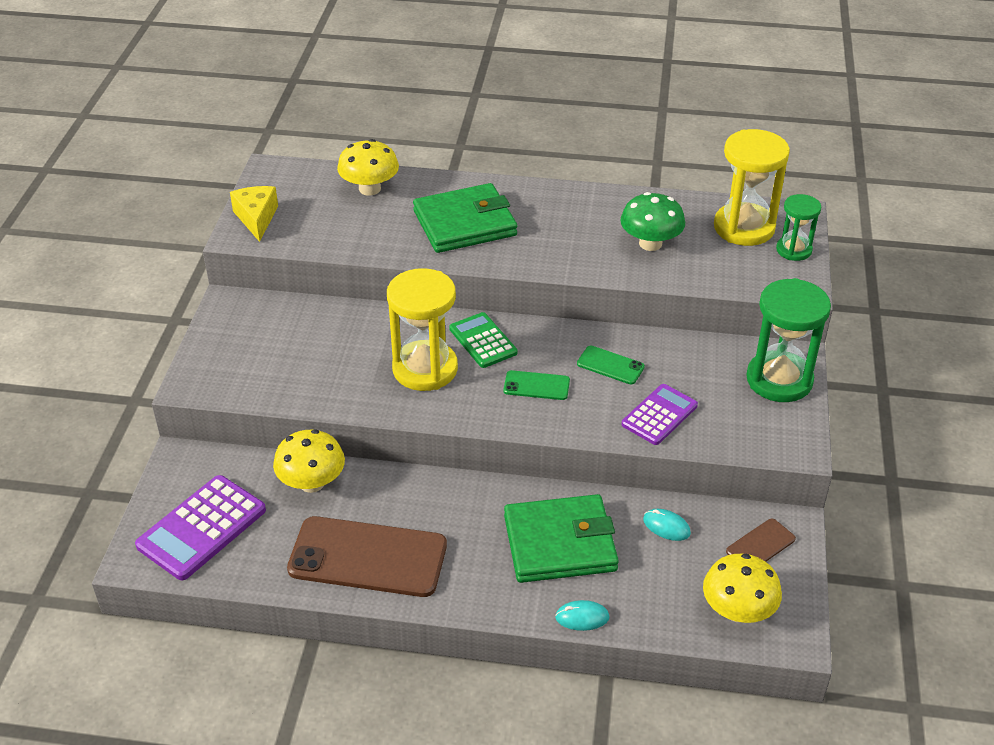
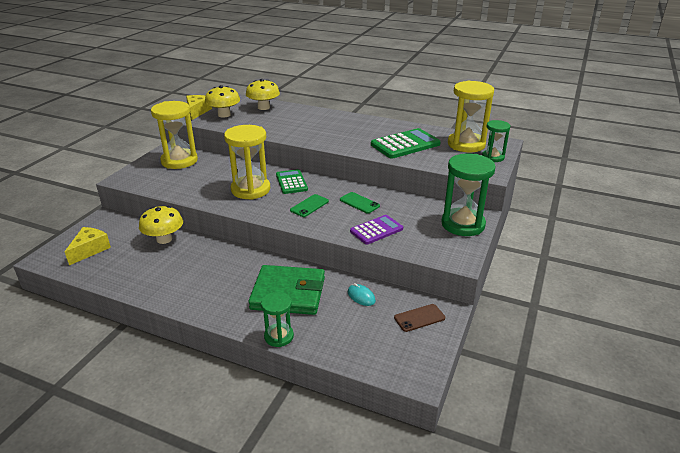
camera: 15 degrees right, 10 degrees down
purple calculator [135,475,266,580] -> yellow cheese [65,227,111,265]
brown phone [287,516,447,597] -> none
green wallet [413,183,517,253] -> none
green phone [503,370,570,400] -> green phone turned 75 degrees counterclockwise [290,194,329,217]
turquoise mouse [555,600,609,631] -> green hourglass [261,292,294,347]
green mushroom [620,192,685,251] -> green calculator [371,128,441,159]
yellow mushroom [703,554,782,623] -> yellow mushroom moved to [205,85,240,118]
none -> yellow hourglass [151,101,198,169]

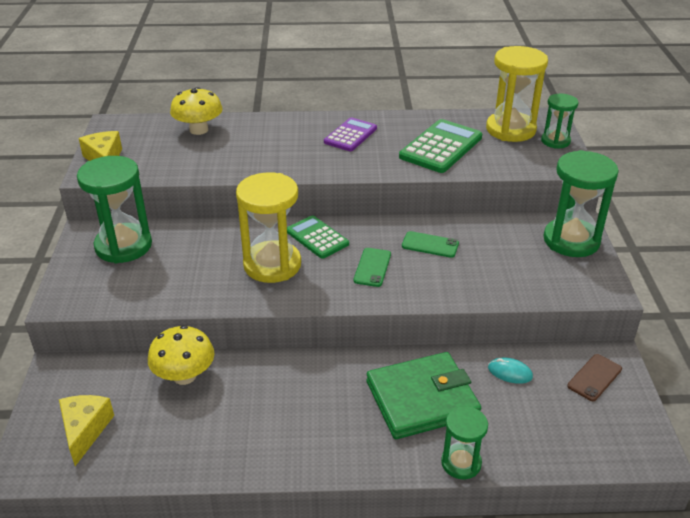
camera: 25 degrees left, 5 degrees up
yellow hourglass [151,101,198,169] -> green hourglass [77,156,152,263]
yellow mushroom [205,85,240,118] -> none
purple calculator [350,215,403,245] -> purple calculator moved to [324,117,377,151]

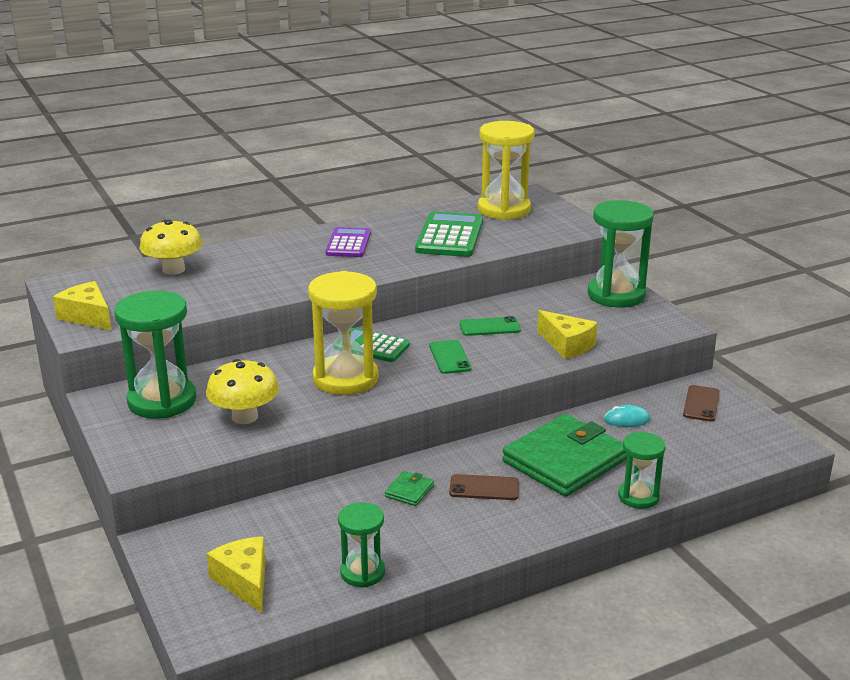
camera: 25 degrees left, 10 degrees down
yellow mushroom [148,325,215,385] -> yellow mushroom moved to [206,359,279,424]
green hourglass [541,94,579,149] -> green hourglass moved to [338,502,385,587]
none -> green wallet [385,471,434,506]
none -> brown phone [449,474,519,500]
none -> yellow cheese [537,310,597,359]

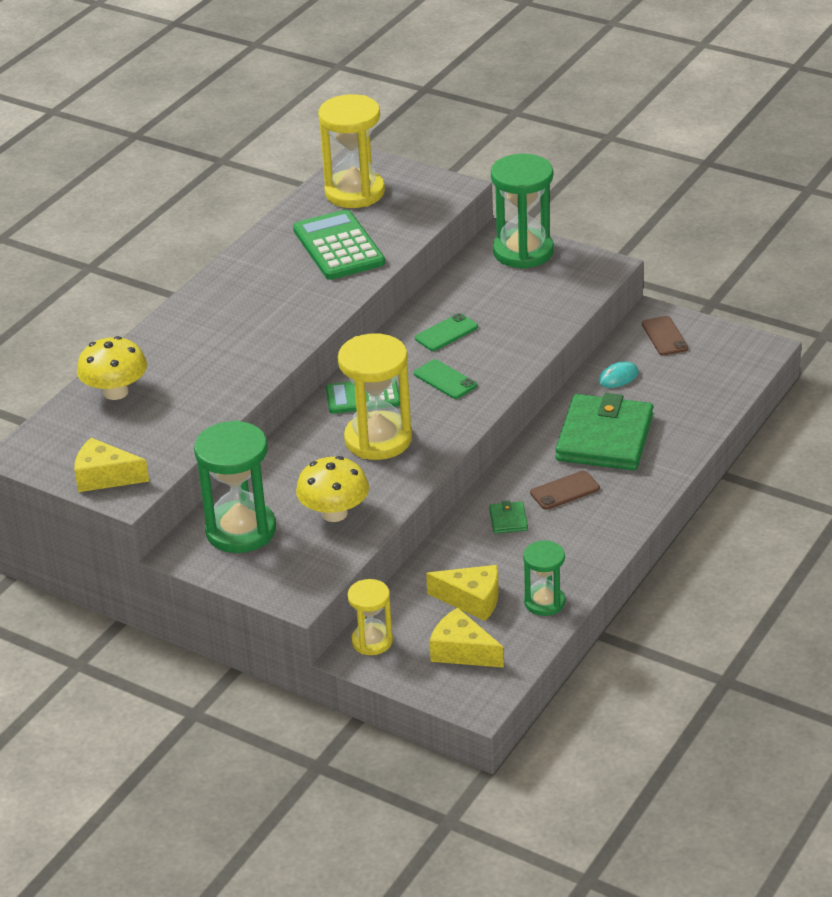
camera: 30 degrees left, 10 degrees up
purple calculator [326,227,371,257] -> none
yellow cheese [537,310,597,359] -> yellow cheese moved to [426,565,499,621]
green hourglass [618,431,666,509] -> none
none -> yellow hourglass [347,579,393,655]

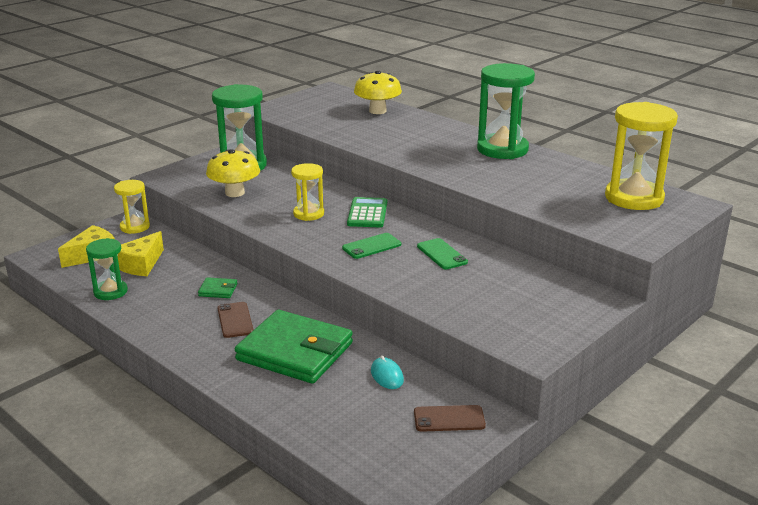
camera: 100 degrees right, 10 degrees down
yellow cheese [74,438,149,492] -> none
green calculator [293,210,385,280] -> none
yellow hourglass [338,333,412,460] -> yellow hourglass [291,163,324,221], size x0.57
green hourglass [491,154,554,269] -> green hourglass moved to [477,63,535,159]

